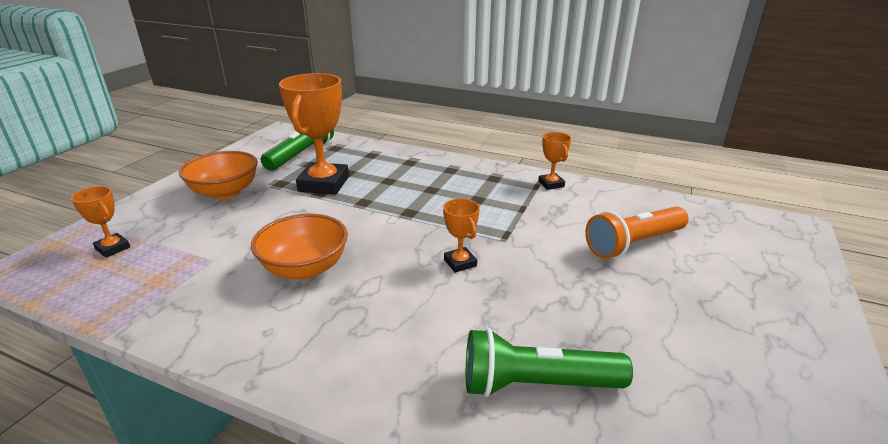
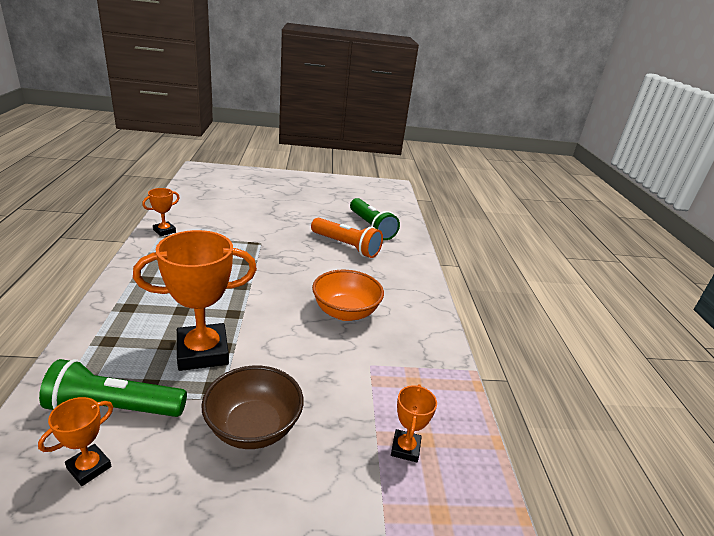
camera: 120 degrees left, 0 degrees up
orange bowl [179,151,258,200] -> brown bowl [201,366,304,449]
orange trophy [443,198,480,273] -> orange trophy moved to [38,397,113,486]
orange flashlight [585,206,689,259] -> orange flashlight moved to [311,218,383,258]

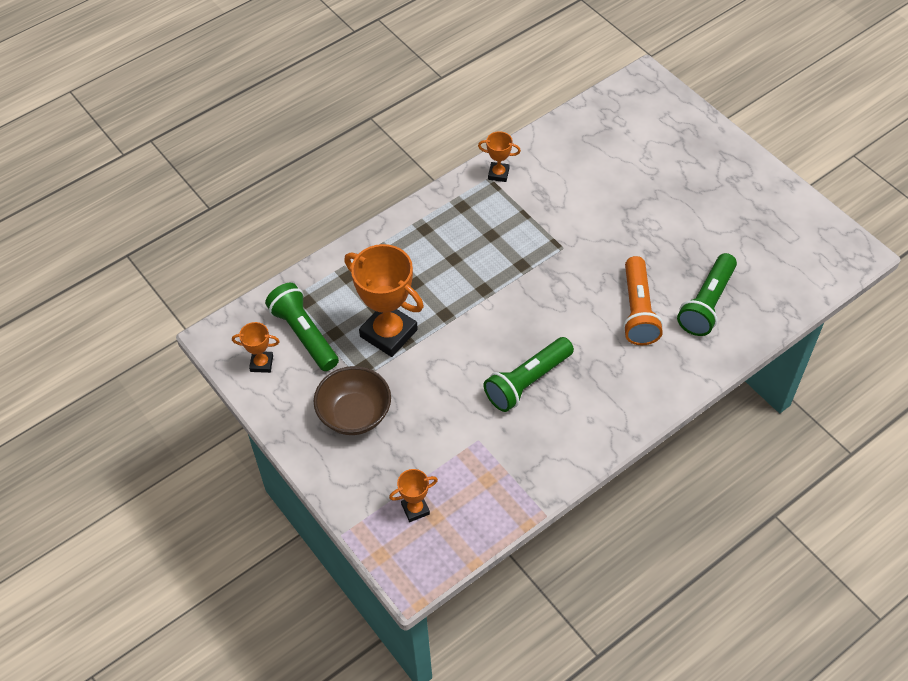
camera: 60 degrees right, 25 degrees up
orange bowl [312,270,384,321] -> green flashlight [484,337,574,412]

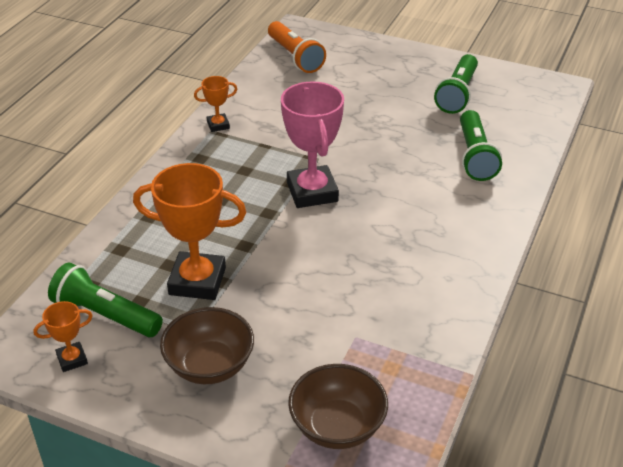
camera: 30 degrees left, 15 degrees down
orange trophy [389,469,438,522] -> brown bowl [288,364,388,449]
green flashlight [484,337,574,412] -> green flashlight moved to [434,54,478,114]
orange flashlight [623,256,663,345] -> orange flashlight moved to [268,21,326,73]
none -> pink trophy [281,81,344,208]

